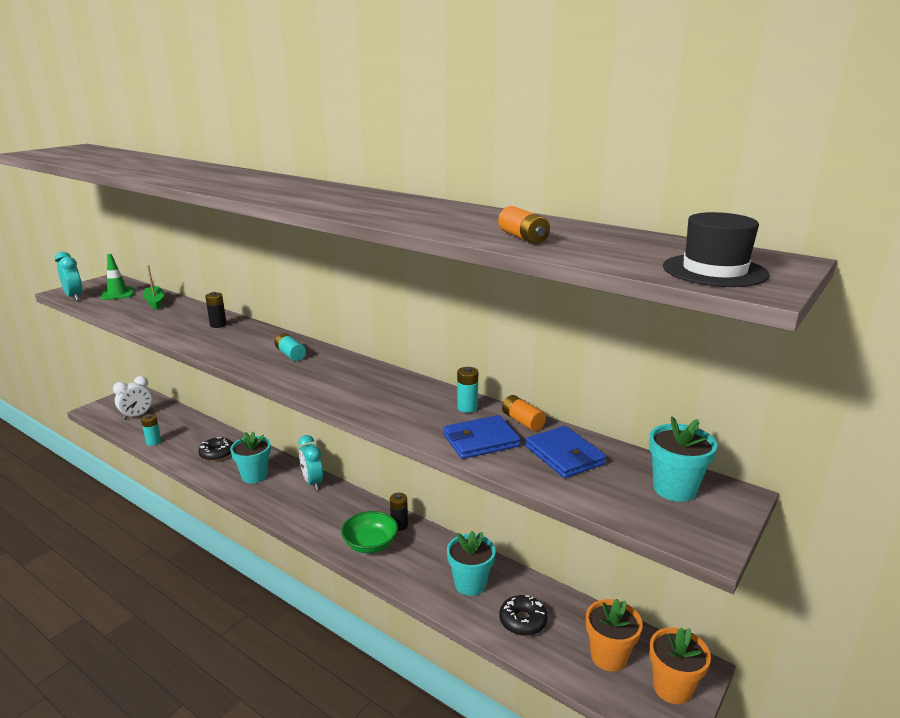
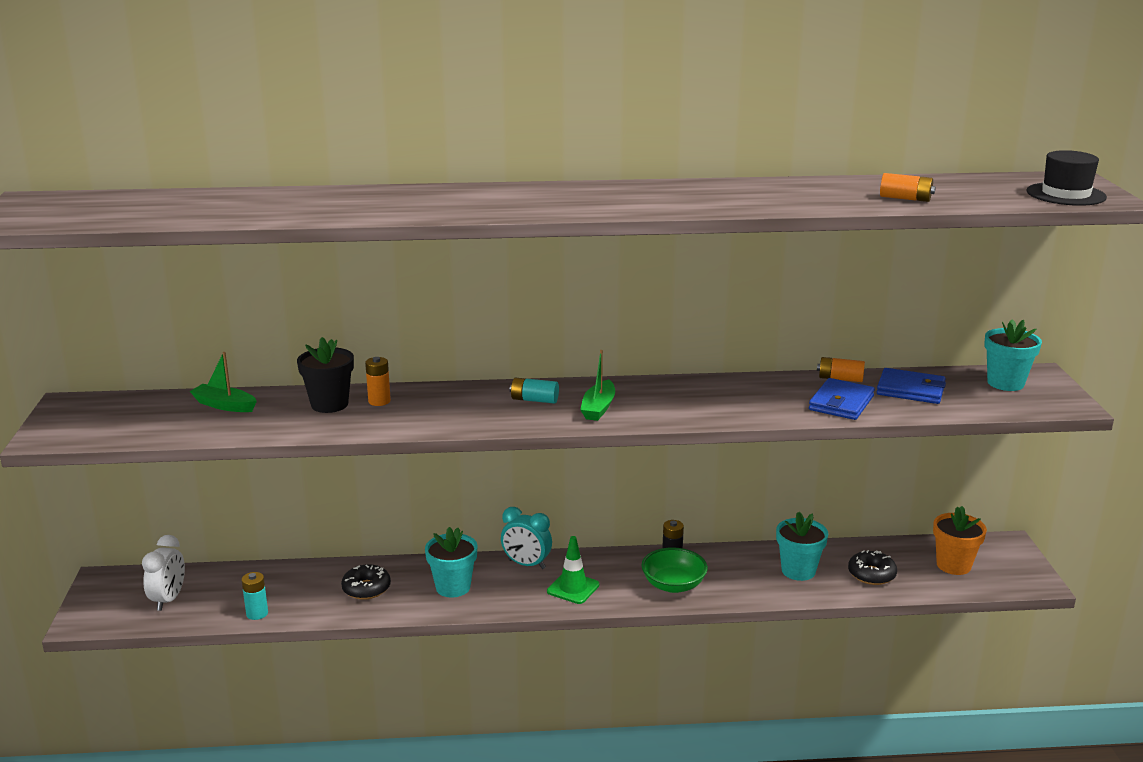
camera: 40 degrees left, 0 degrees up
turquoise clock [55,252,83,301] -> none
green traffic cone [101,254,134,300] -> green traffic cone moved to [547,536,599,604]
black battery [205,292,227,328] -> orange battery [365,357,391,406]
turquoise battery [457,367,478,413] -> none
orange flower pot [649,627,711,704] -> none
none -> black flower pot [297,337,354,413]
none -> green boat [580,350,615,421]

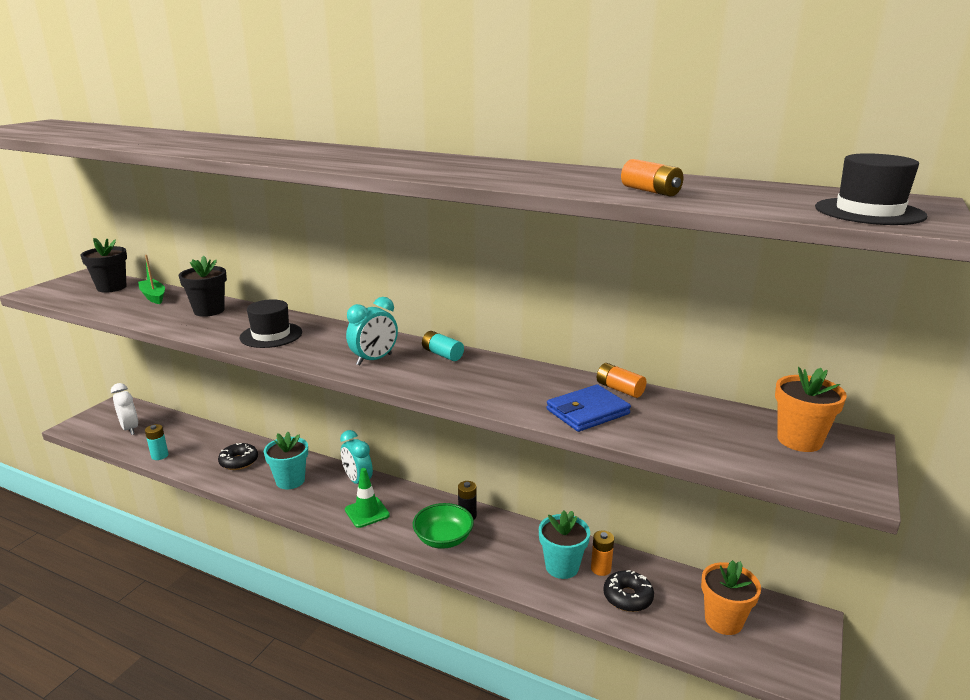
camera: 30 degrees right, 0 degrees up
white clock [142,535,185,611] -> white clock turned 75 degrees counterclockwise [111,383,138,435]
orange battery [365,357,391,406] -> orange battery moved to [591,530,614,576]
turquoise battery [510,378,559,404] -> turquoise battery moved to [422,331,464,361]
green boat [580,350,615,421] -> turquoise clock [346,297,398,366]
blue wallet [877,368,946,404] -> none
turquoise flower pot [984,319,1042,391] -> orange flower pot [775,367,847,452]
none -> black flower pot [80,238,127,293]
none -> black hat [240,299,302,348]

